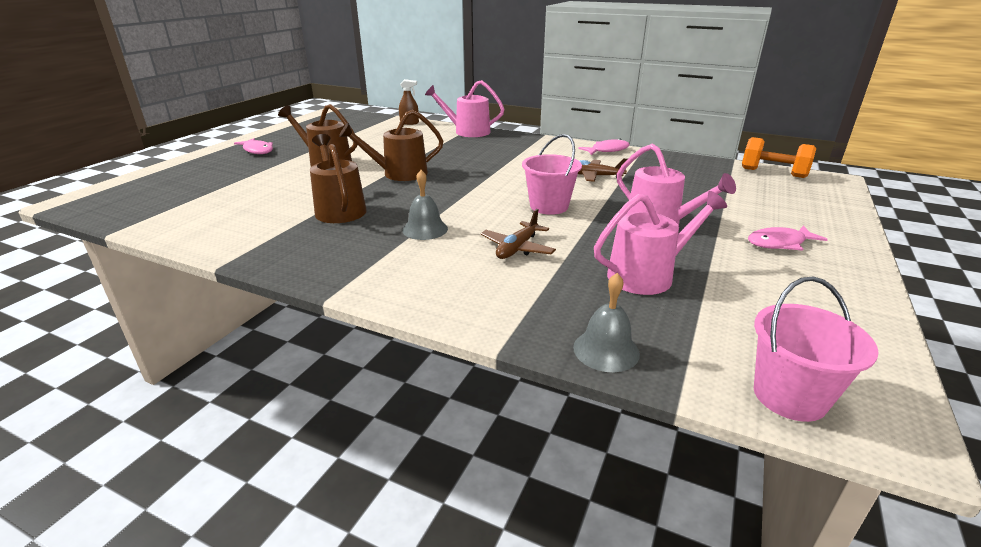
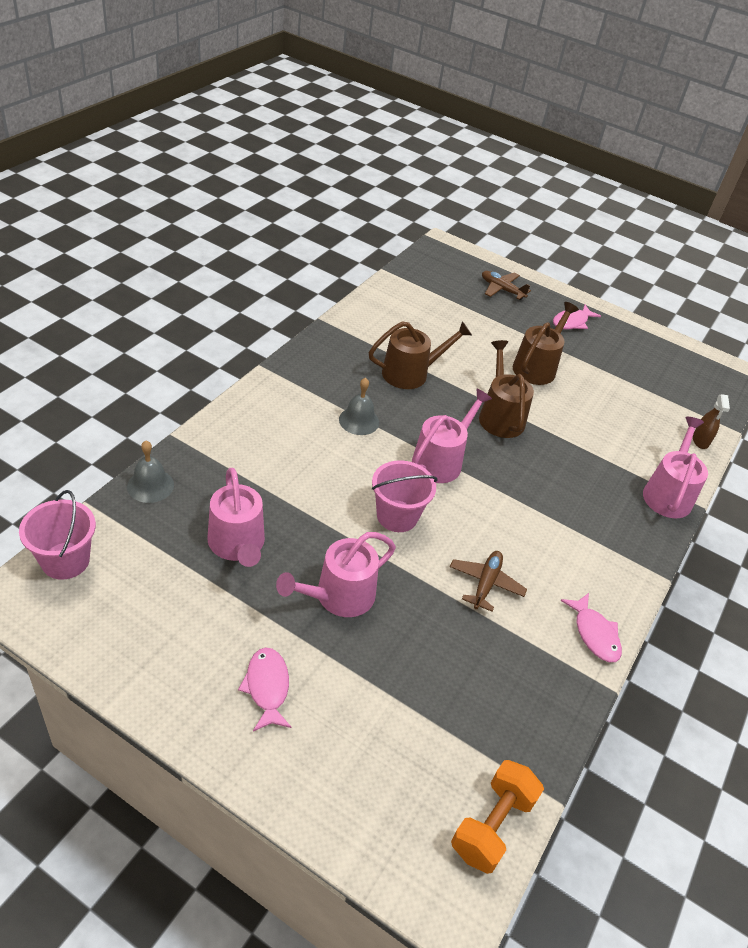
camera: 90 degrees right, 15 degrees up
brown plane [481,209,556,259] -> brown plane moved to [482,271,531,300]
none -> pink watering can [412,389,492,483]

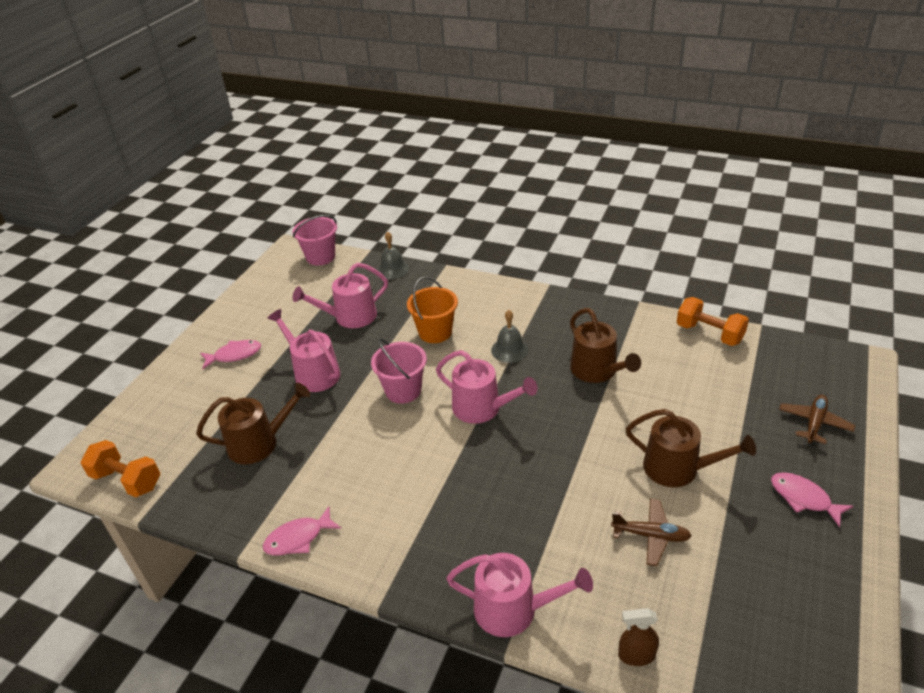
camera: 90 degrees right, 5 degrees down
brown plane [450,551,527,612] -> brown plane moved to [611,498,692,566]
brown watering can [479,340,534,438] -> brown watering can moved to [196,383,310,464]
none -> orange bucket [407,276,458,343]
none -> orange dumbbell [677,297,749,346]

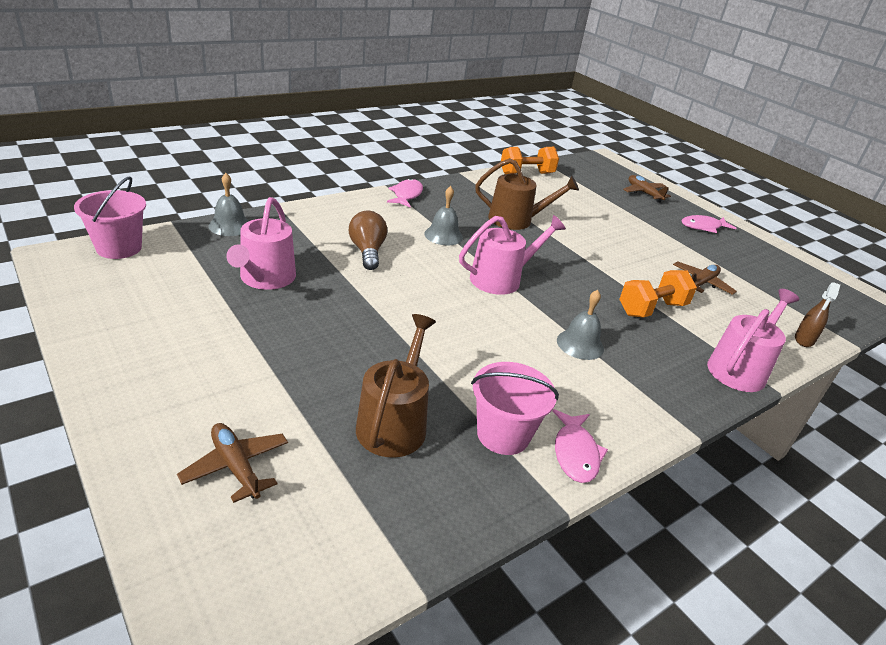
camera: 65 degrees left, 5 degrees down
orange dumbbell [81,440,160,497] -> orange dumbbell moved to [619,270,697,318]
pink fish [200,340,261,369] -> pink fish moved to [387,178,423,208]
pink watering can [267,309,340,392] -> none
pink bucket [371,338,427,404] -> pink bucket moved to [471,362,559,455]
orange bucket [407,276,458,343] -> brown light bulb [349,211,387,270]
brown watering can [626,409,756,487] -> none
none -> brown plane [177,423,288,503]
none -> grey bell [557,290,604,360]

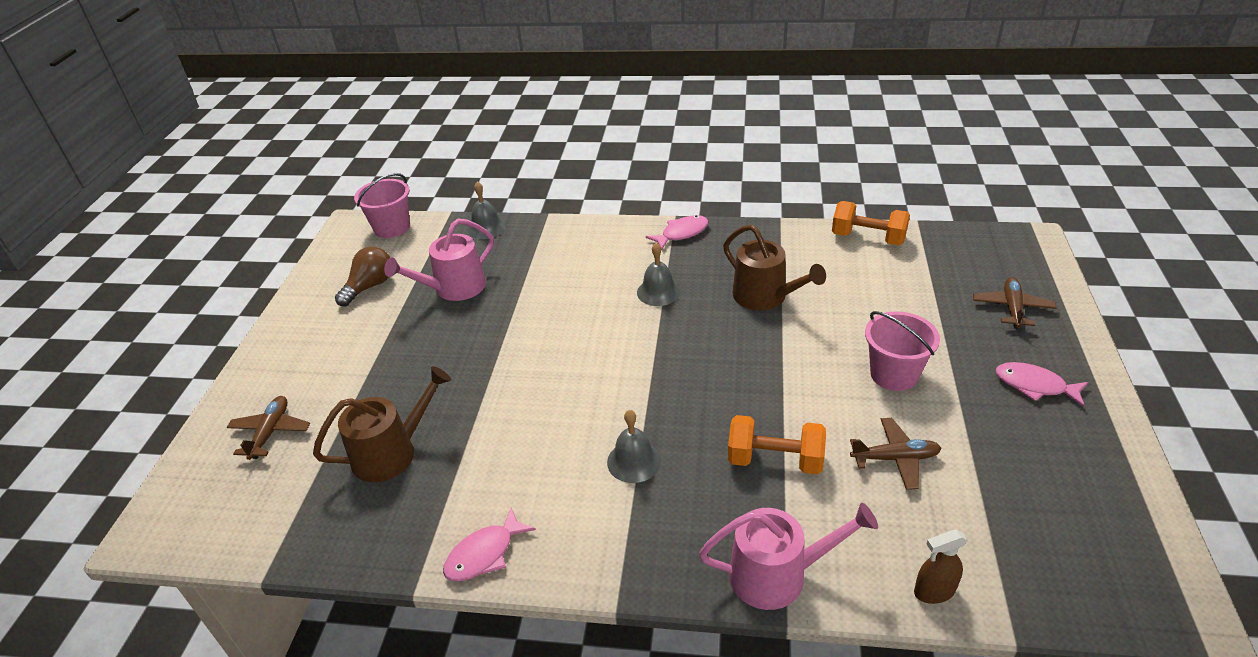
camera: 50 degrees right, 5 degrees up
brown light bulb [349,211,387,270] -> brown light bulb moved to [335,246,390,307]
pink watering can [459,215,566,295] -> none
pink bucket [471,362,559,455] -> pink bucket moved to [865,311,940,391]

